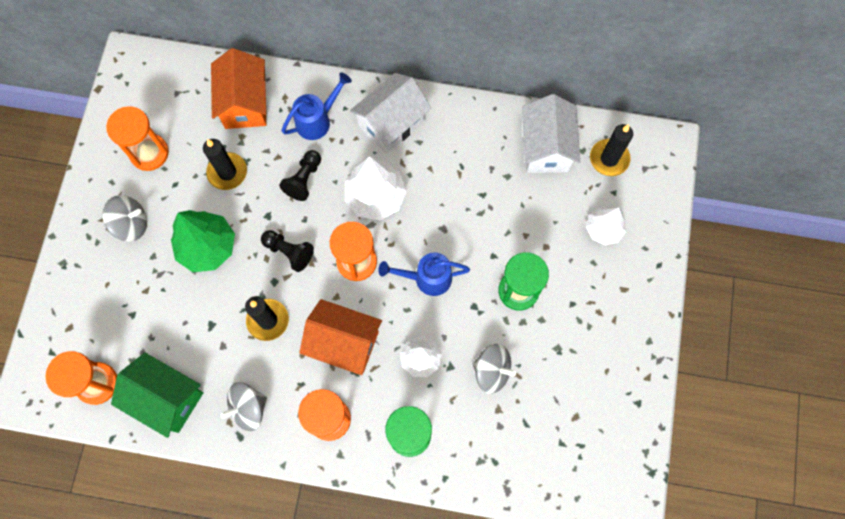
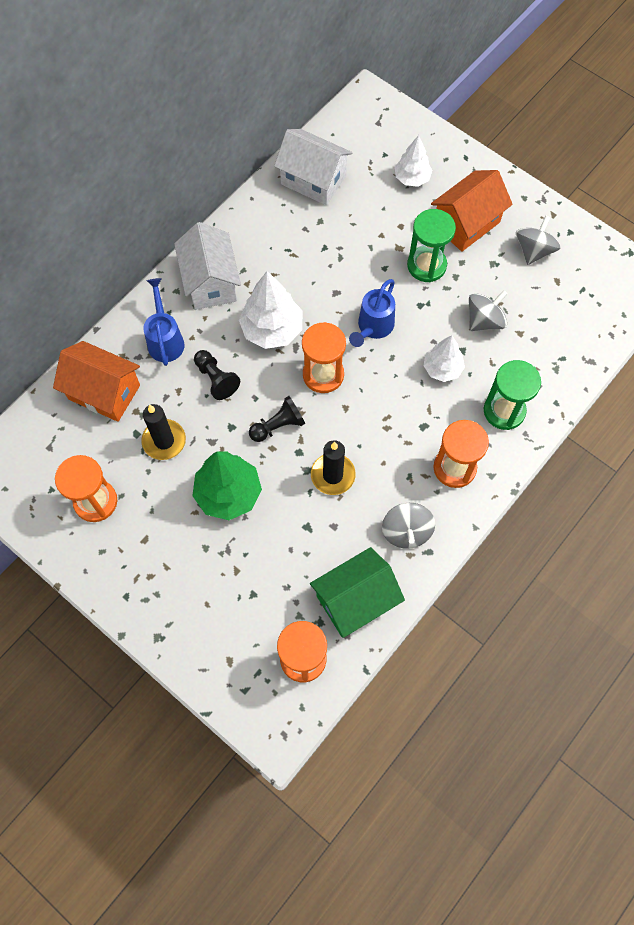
camera: 60 degrees left, 5 degrees down
grey spinning top [102,195,147,242] -> grey spinning top moved to [516,215,561,265]
orange house [299,299,382,375] -> orange house moved to [431,170,513,252]
black candle [590,124,633,176] -> none

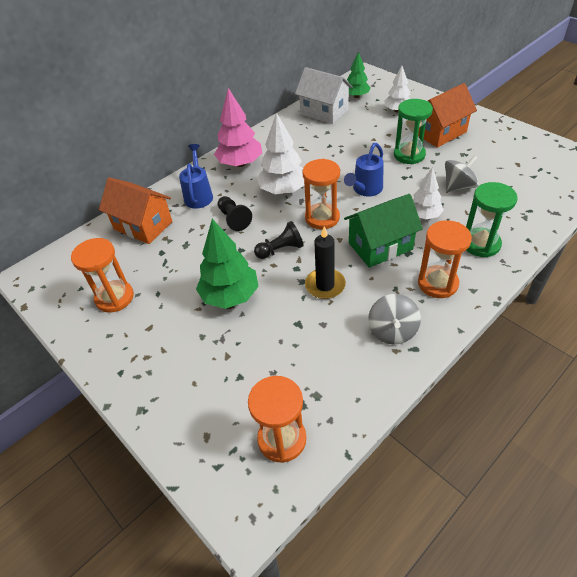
camera: 10 degrees right, 20 degrees down
black candle [141,404,186,460] -> none
white house [174,222,241,310] -> pink tree [214,88,262,167]
green house [310,547,405,638] -> green house moved to [344,194,423,268]
grey spinning top [516,215,561,265] -> none
none -> green tree [347,52,371,98]

